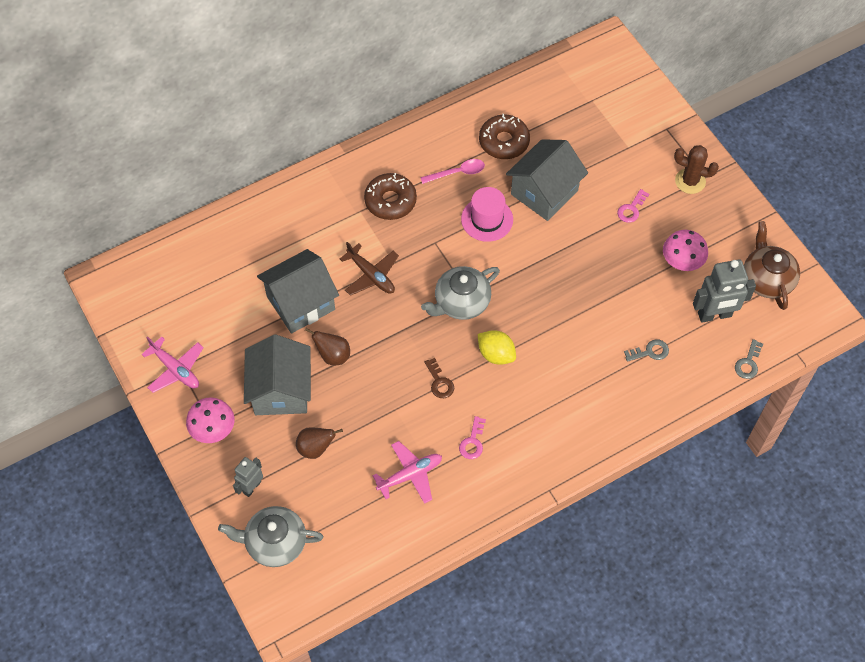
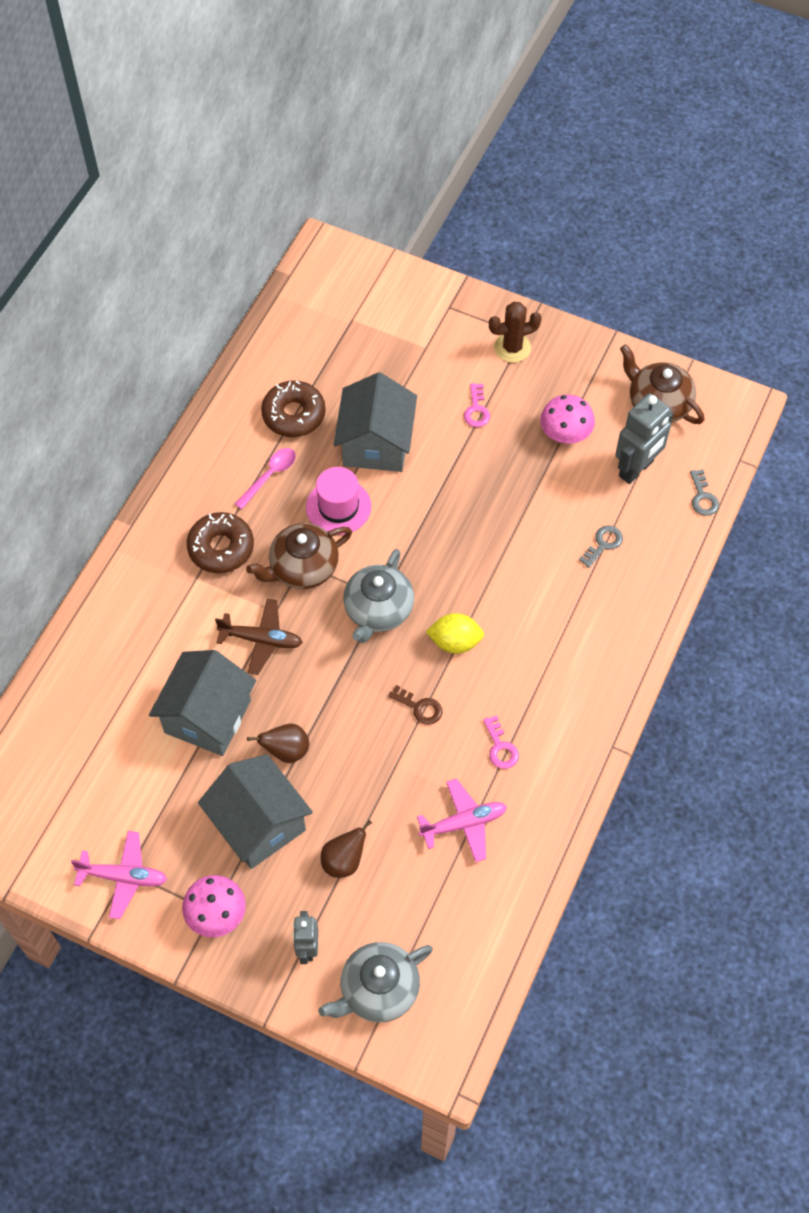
camera: 35 degrees left, 0 degrees up
pink plane [373,441,442,504] -> pink plane turned 45 degrees clockwise [417,778,507,862]
none -> brown teapot [246,523,352,589]

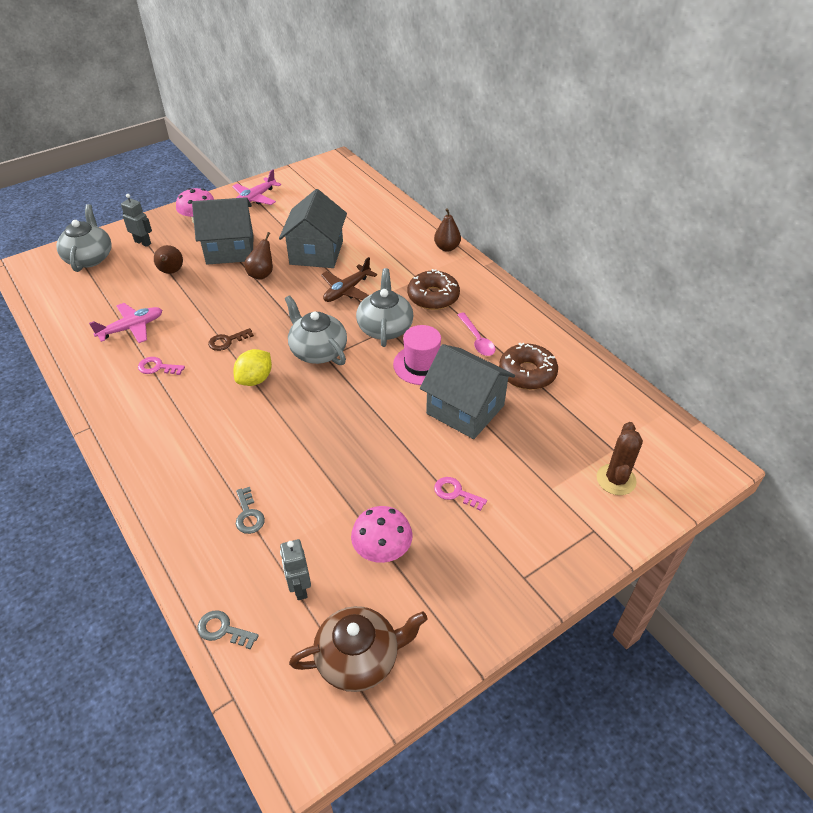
camera: 120 degrees right, 15 degrees down
grey house [149,650,256,756] -> grey house turned 45 degrees clockwise [279,189,347,268]
brown teapot [246,523,352,589] -> grey teapot [356,268,413,347]
pink plane [417,778,507,862] -> pink plane turned 135 degrees counterclockwise [89,303,162,343]
brown cactus [489,302,542,363] -> brown cactus moved to [597,422,643,495]
grey robot [615,393,674,484] -> grey robot [280,539,311,600], size x0.60
none -> brown pear [434,208,461,252]

